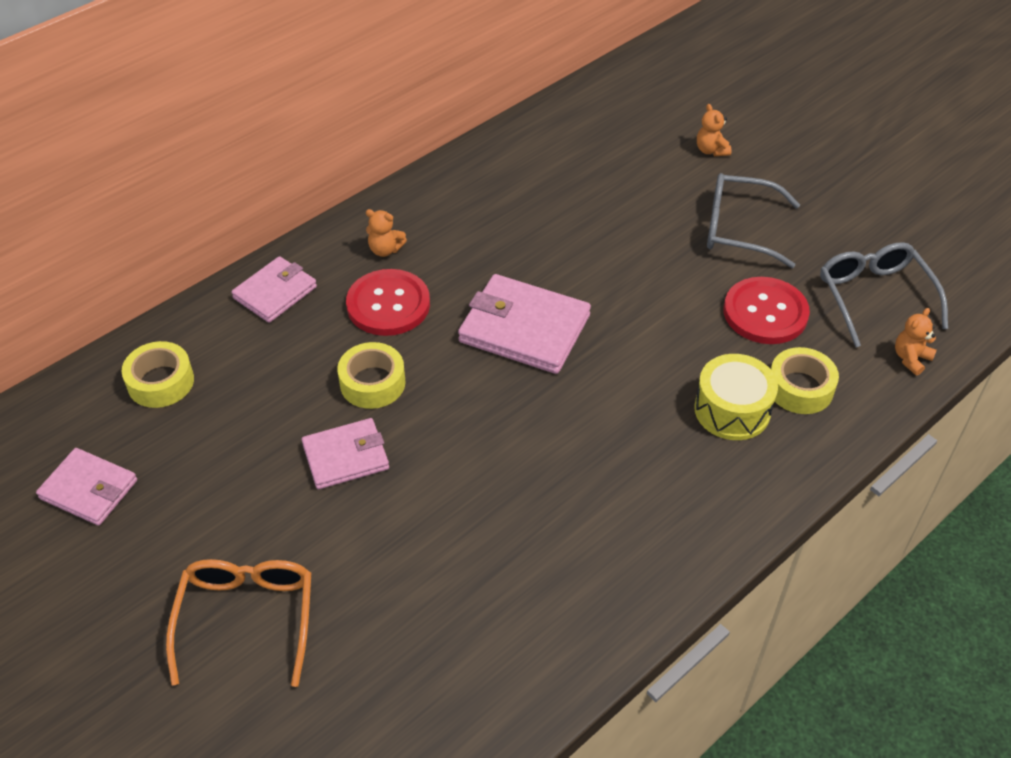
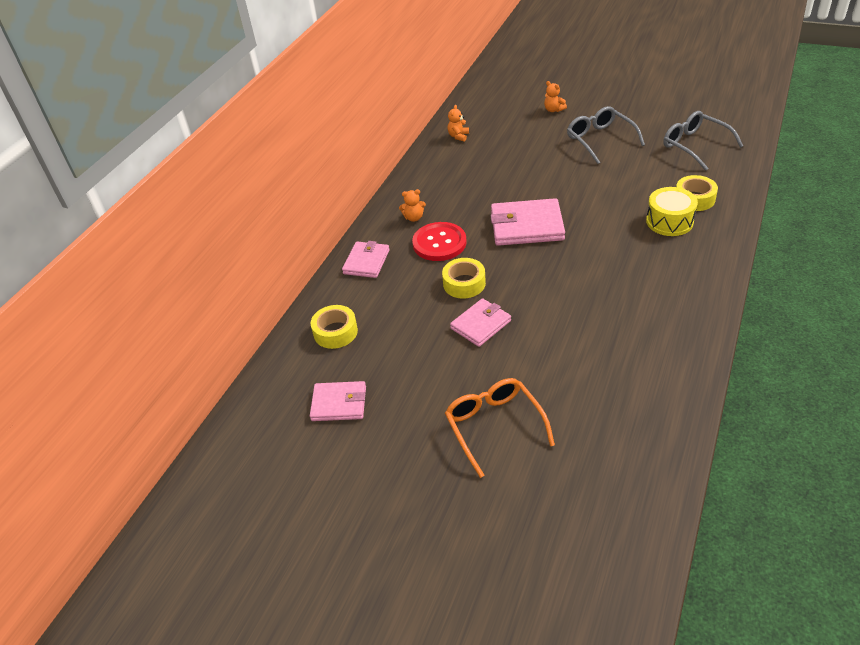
camera: 20 degrees left, 5 degrees down
grey glasses [707,173,800,268] -> grey glasses turned 75 degrees clockwise [567,106,645,164]
red button [724,277,810,344] -> none
orange teddy bear [895,308,937,376] -> orange teddy bear moved to [448,105,469,142]

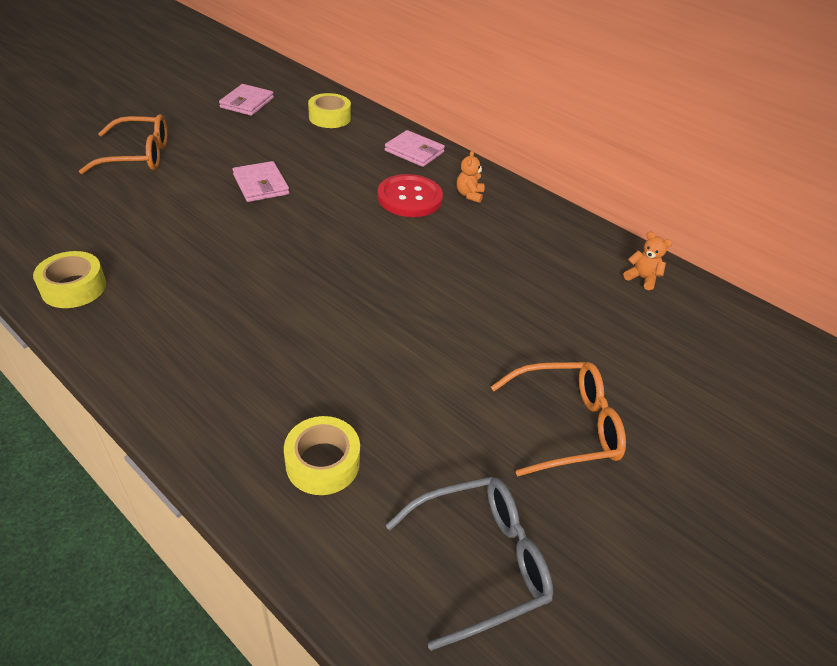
camera: 100 degrees right, 0 degrees up
yellow tape [442,258,486,299] -> yellow tape moved to [33,251,106,308]
pink wallet [491,198,565,246] -> none
orange teddy bear [544,81,567,112] -> none
grey glasses [567,106,645,164] -> orange glasses [491,362,626,476]
yellow drum [646,187,698,236] -> none

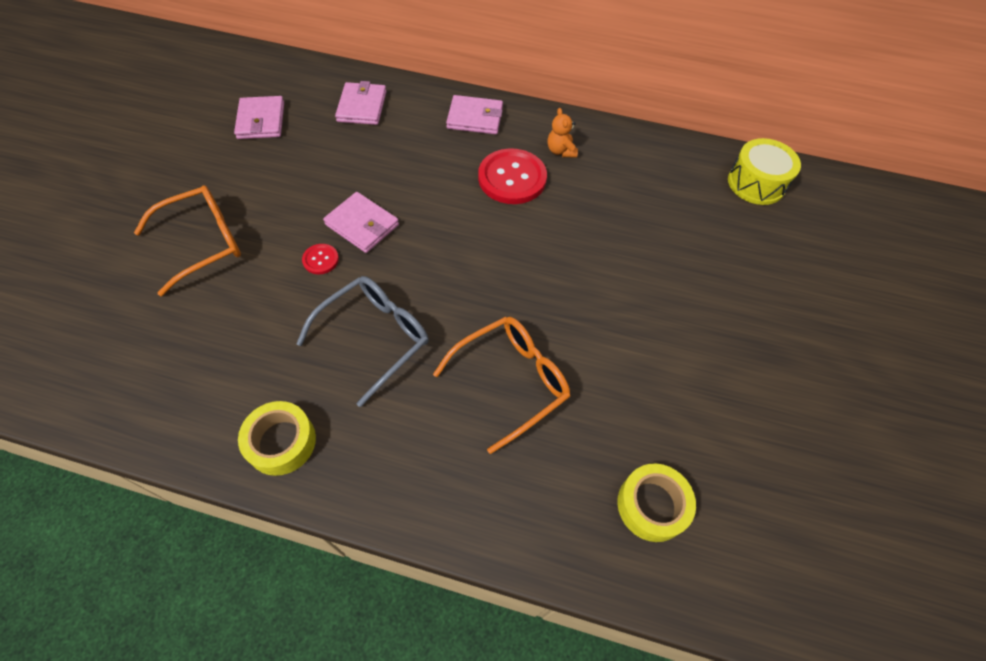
camera: 25 degrees left, 15 degrees up
yellow tape [308,93,351,128] -> pink wallet [335,81,387,125]
grey glasses [385,477,553,651] -> grey glasses moved to [296,276,429,407]
orange glasses [491,362,626,476] -> orange glasses moved to [433,317,570,454]
orange teddy bear [623,232,672,290] -> yellow drum [728,138,801,205]
none -> red button [302,244,339,274]

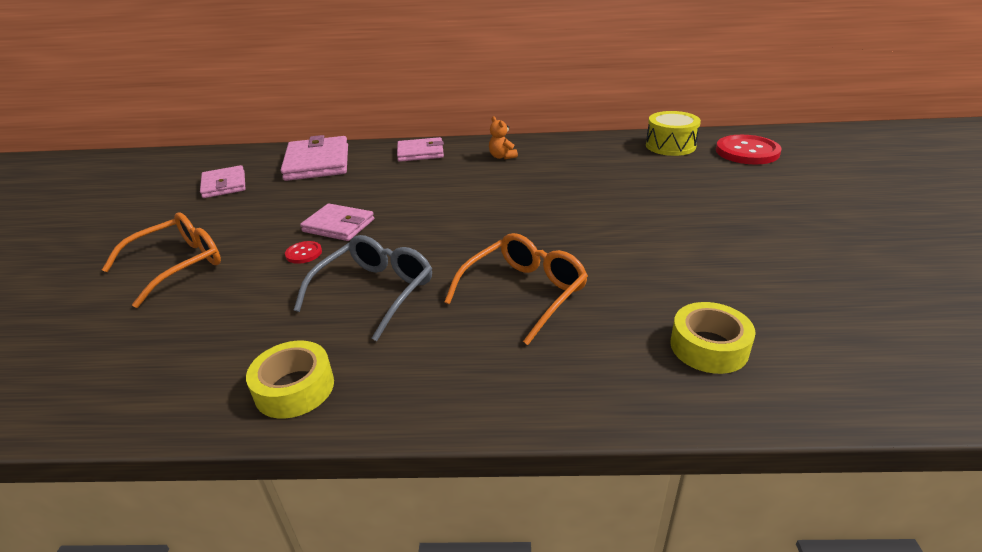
camera: 10 degrees left, 25 degrees down
pink wallet [335,81,387,125] -> pink wallet [281,135,348,181], size x1.59
red button [478,148,547,204] -> red button moved to [716,135,782,165]

